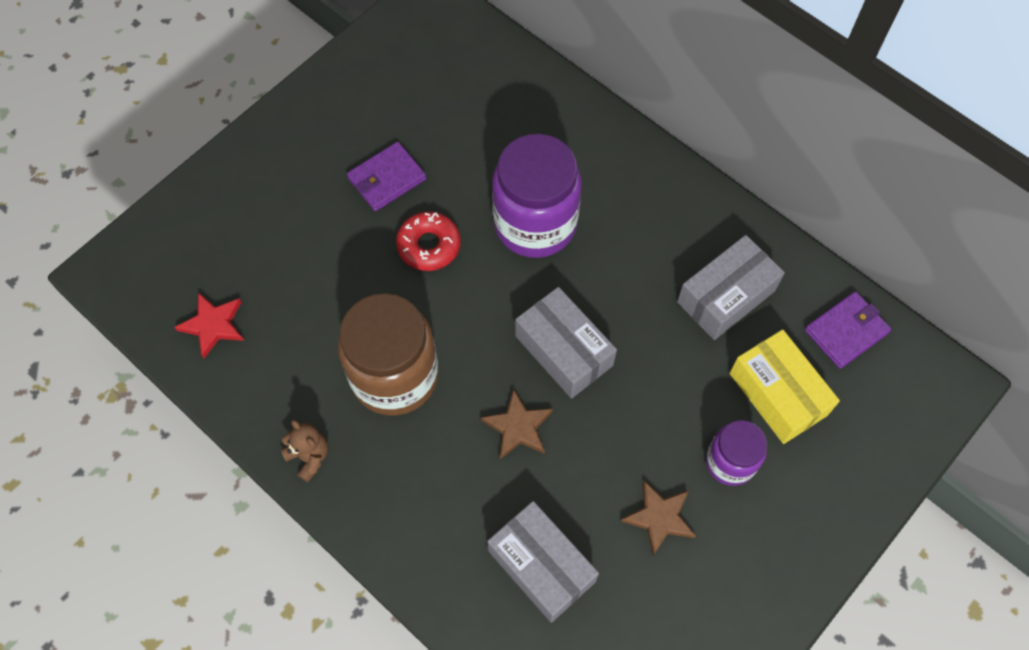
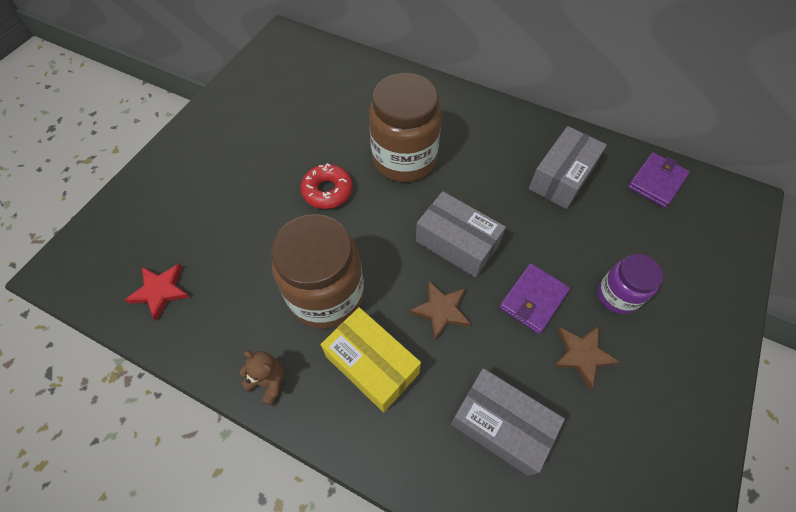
camera: 15 degrees left, 5 degrees down
purple wallet [347,142,426,211] -> purple wallet moved to [499,263,570,334]
purple jar [492,134,581,258] -> brown jar [369,73,442,182]
yellow box [730,330,840,444] -> yellow box moved to [321,307,421,412]

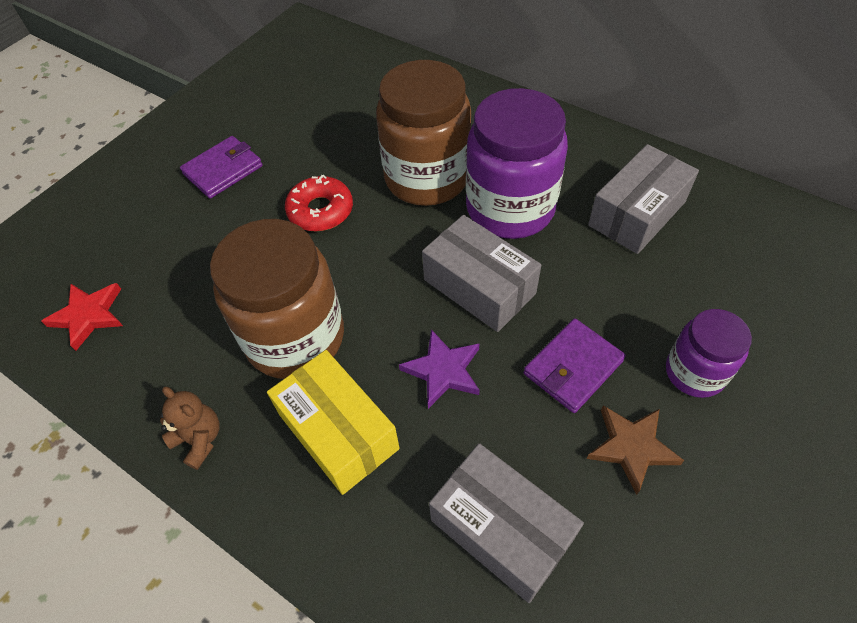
camera: 10 degrees right, 5 degrees down
brown star [409,281,471,340] -> purple star [399,330,480,409]
purple wallet [628,152,690,208] -> purple wallet moved to [180,136,263,199]
none -> purple jar [466,88,568,239]

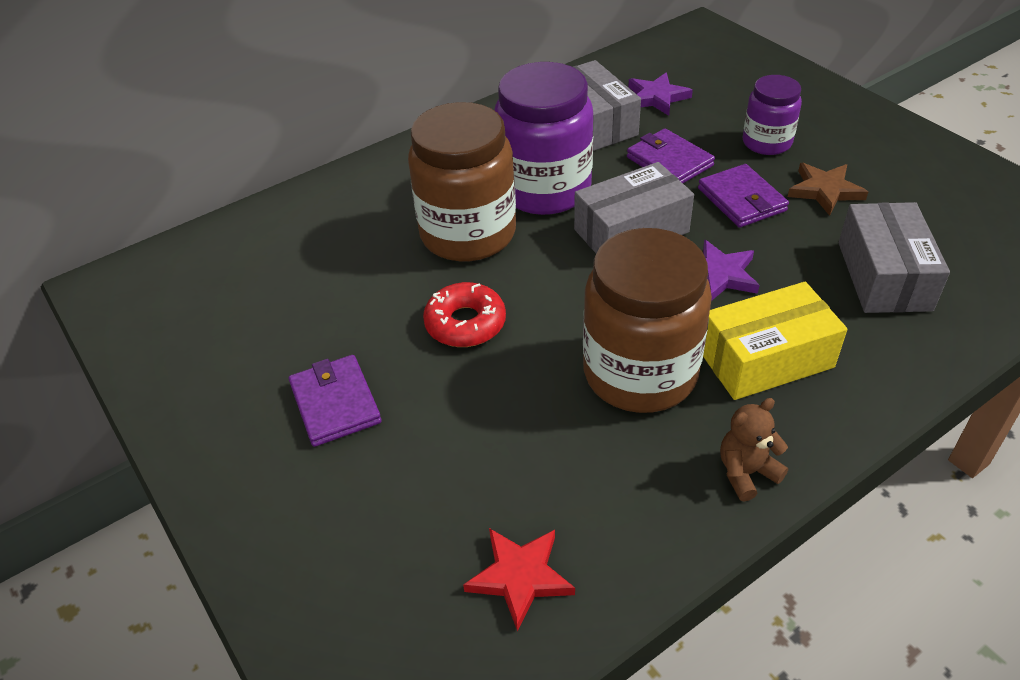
camera: 70 degrees left, 10 degrees down
grey box [429,443,584,603] -> grey box turned 60 degrees counterclockwise [839,202,950,313]
none -> purple wallet [627,128,715,183]
none -> purple star [628,73,693,116]

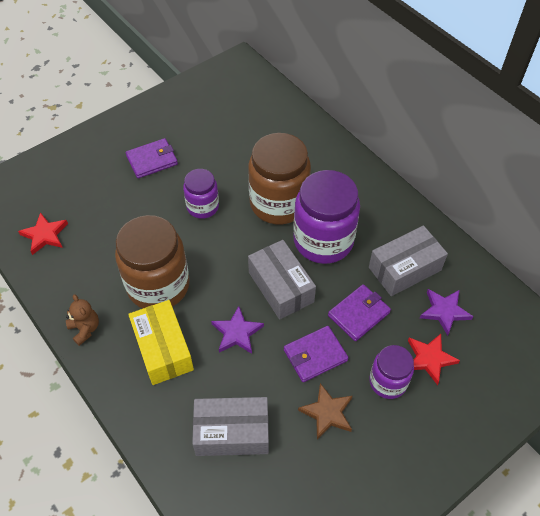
camera: 85 degrees right, 10 degrees up
red donut [423,282,506,347] -> purple jar [183,169,219,219]
none -> red star [408,334,460,385]

